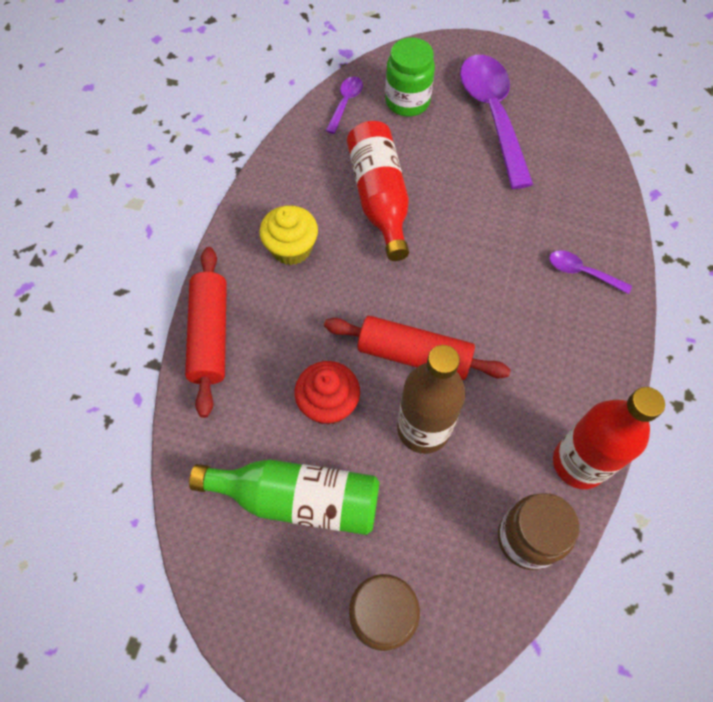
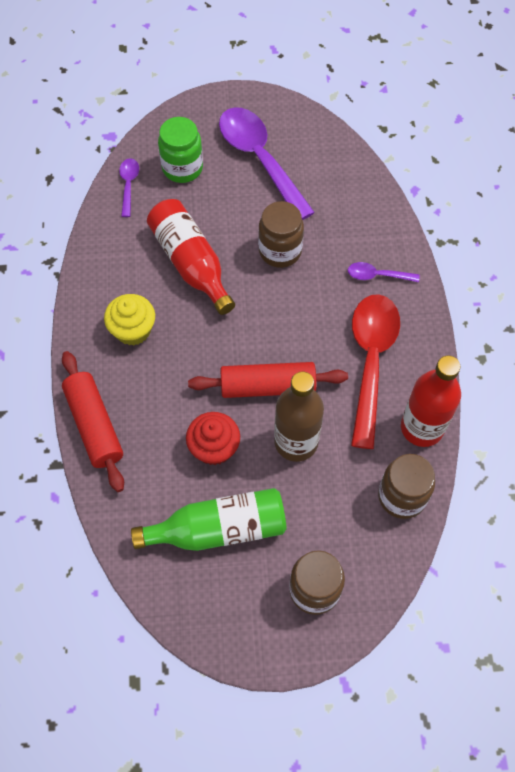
camera: 20 degrees left, 0 degrees up
none -> brown jar [258,201,304,268]
none -> red spoon [351,294,400,449]

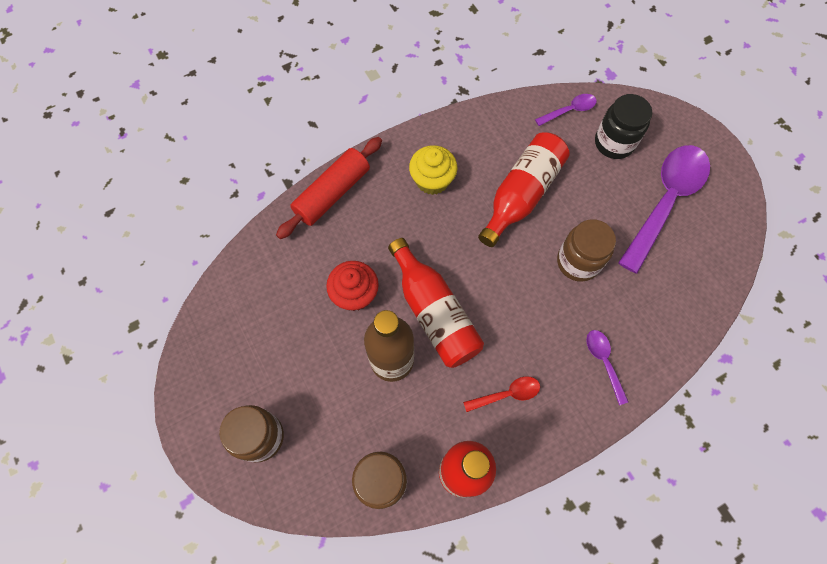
camera: 65 degrees right, 5 degrees up
green bottle [131,488,287,551] -> none
green jar [158,117,203,183] -> black jar [595,94,652,159]
red rolling pin [188,362,348,398] -> red bottle [388,238,484,368]
red spoon [351,294,400,449] -> red spoon [463,376,540,412], size x0.45

